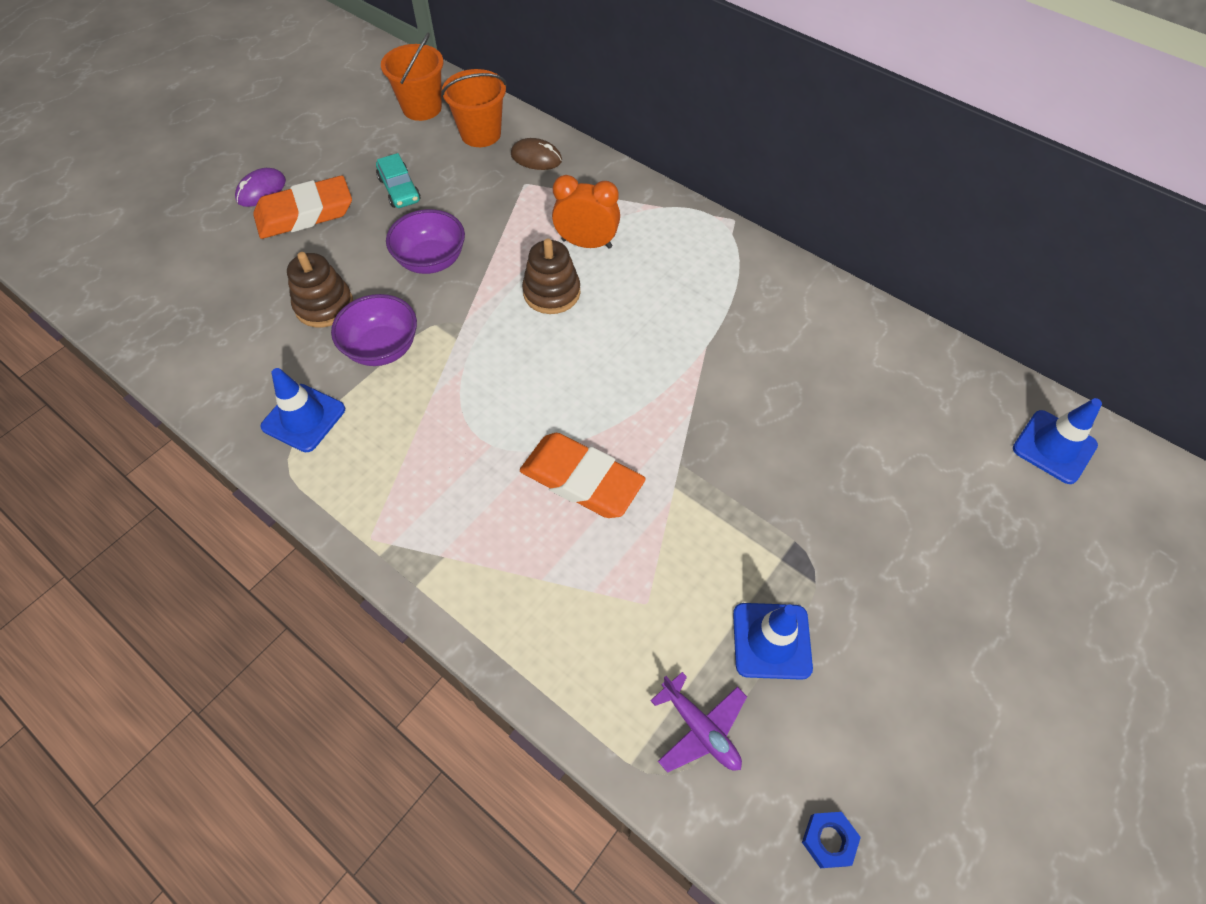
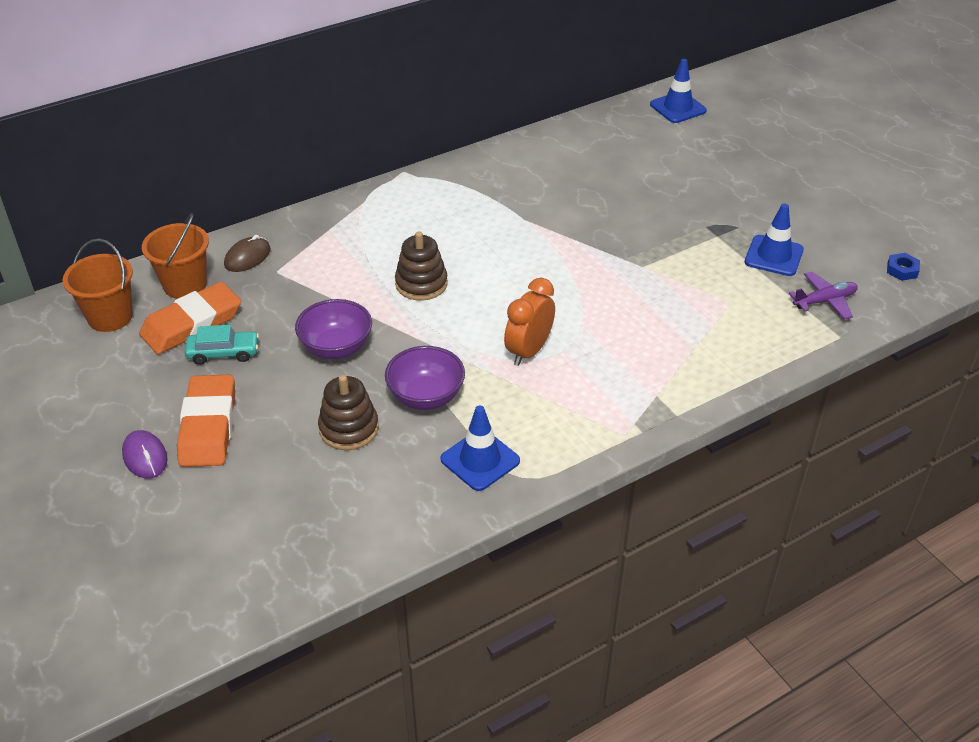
camera: 70 degrees left, 15 degrees down
orange eraser [520,433,646,518] -> orange eraser moved to [139,282,241,354]
orange clock [552,175,620,249] -> orange clock moved to [504,278,555,366]

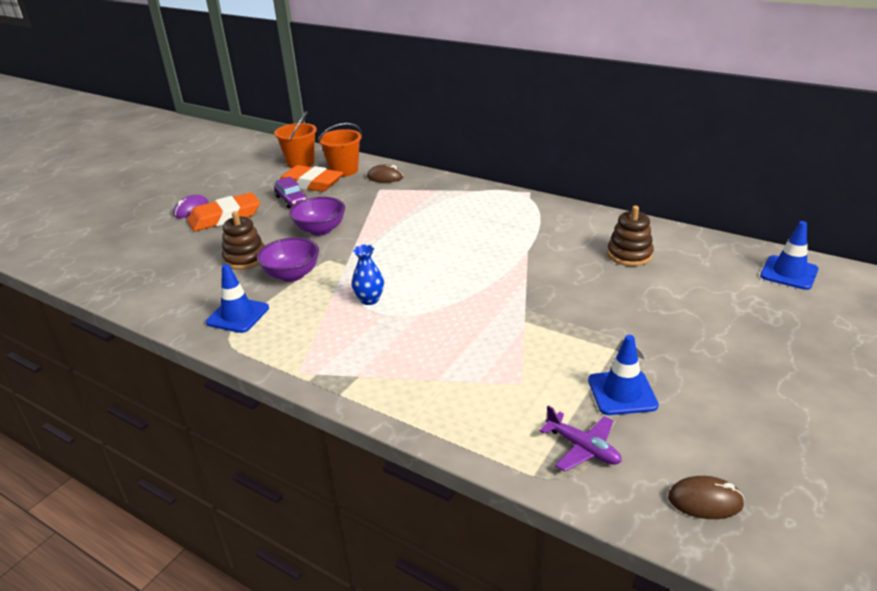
camera: 65 degrees right, 10 degrees down
turquoise car [185,325,259,365] -> purple car [274,177,307,208]
brown stacking toy [395,231,448,301] -> brown stacking toy moved to [607,206,654,266]
orange clock [504,278,555,366] -> blue vase [351,244,384,305]
blue nut [887,253,920,281] -> brown mouse [668,476,744,519]

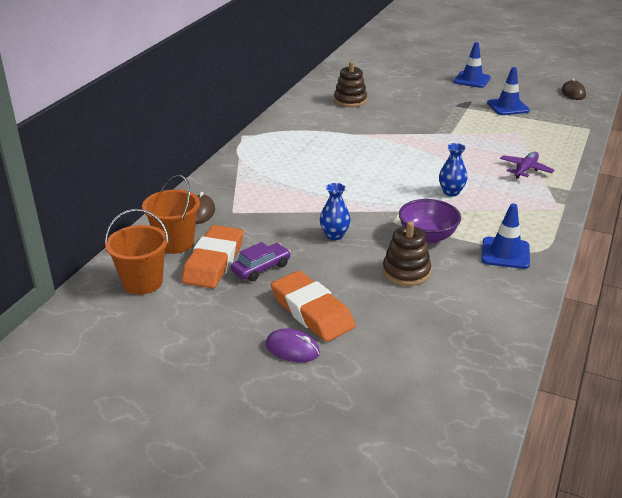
camera: 100 degrees left, 0 degrees up
purple bowl [289,197,345,236] -> blue vase [320,183,351,240]
purple plane [539,406,622,472] -> purple plane moved to [500,152,555,179]
blue traffic cone [760,221,818,290] -> blue traffic cone moved to [453,42,491,88]

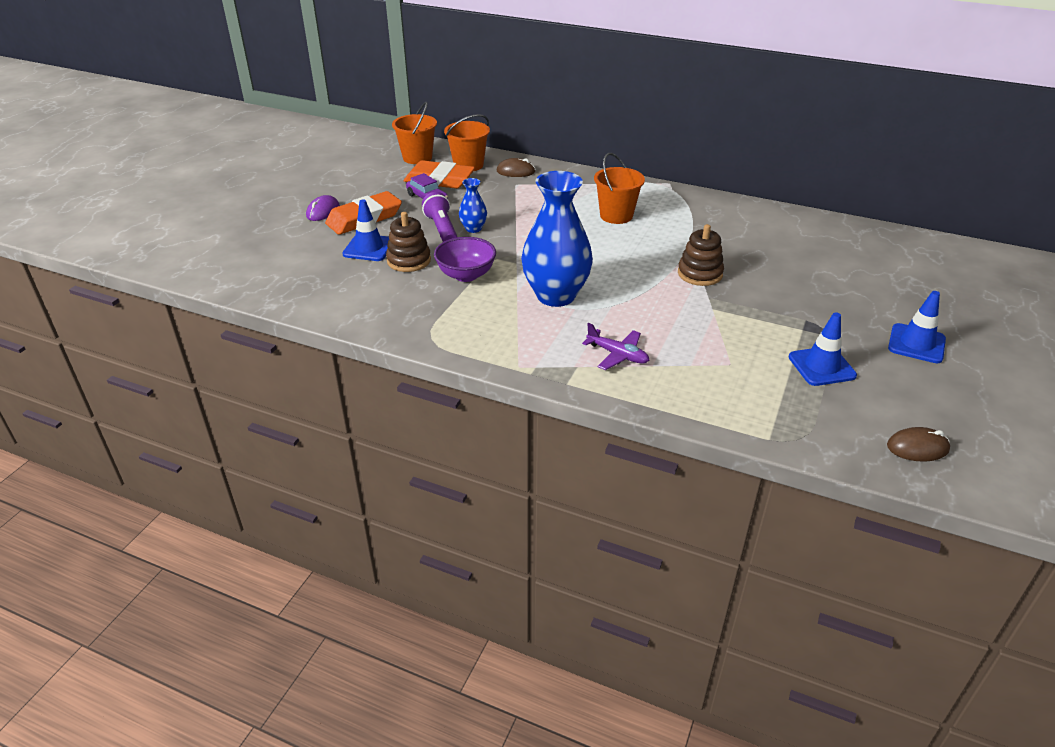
camera: 90 degrees right, 5 degrees up
brown stacking toy [334,61,367,107] -> brown stacking toy moved to [678,224,724,286]
blue vase [439,143,467,196] -> blue vase [521,171,593,307], size x2.17
blue traffic cone [481,203,530,269] -> blue traffic cone moved to [342,199,389,261]
none -> purple flashlight [422,192,457,242]
none -> orange bucket [594,153,645,224]

